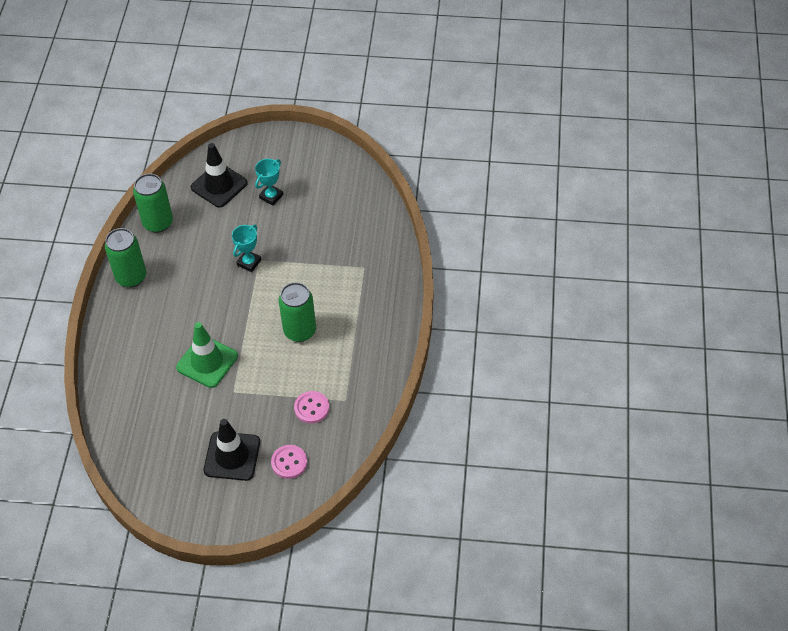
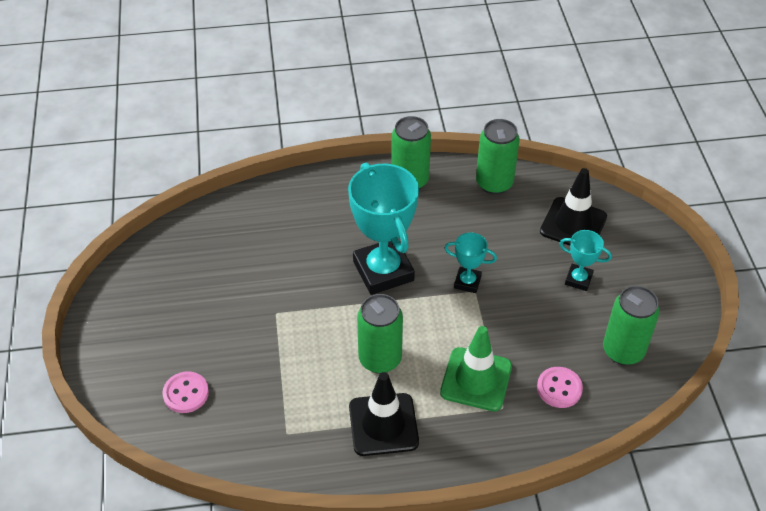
camera: 75 degrees right, 5 degrees down
green traffic cone [176,322,238,388] -> green traffic cone moved to [440,326,512,411]
black traffic cone [204,419,260,481] -> black traffic cone moved to [349,372,419,456]
pink button [294,391,329,424] -> pink button moved to [537,367,583,408]
none -> turquoise trophy [348,162,419,295]
none -> green can [603,286,660,365]

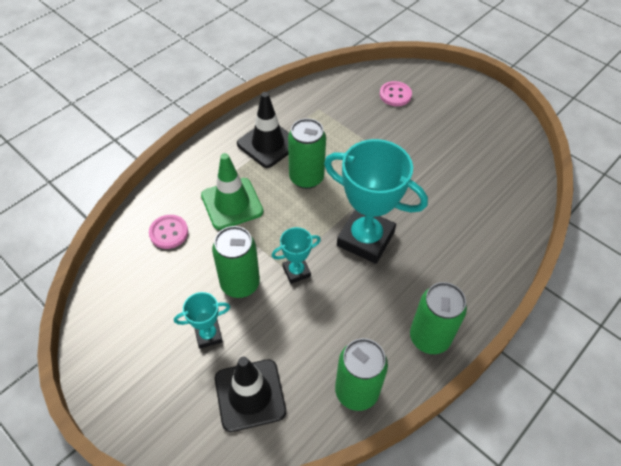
camera: 140 degrees right, 5 degrees up
green can [603,286,660,365] -> green can moved to [212,226,260,298]

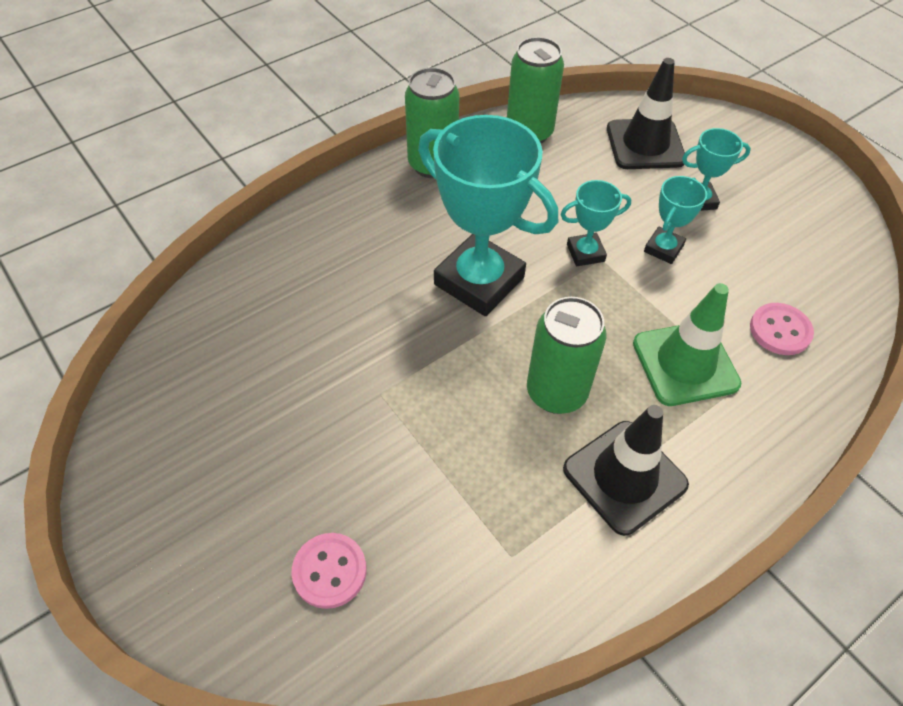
camera: 170 degrees left, 0 degrees up
green can [212,226,260,298] -> turquoise trophy [644,176,707,264]

